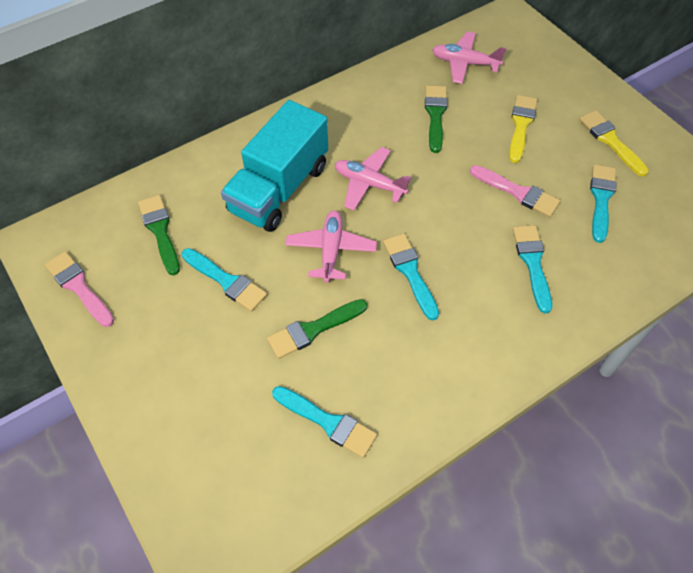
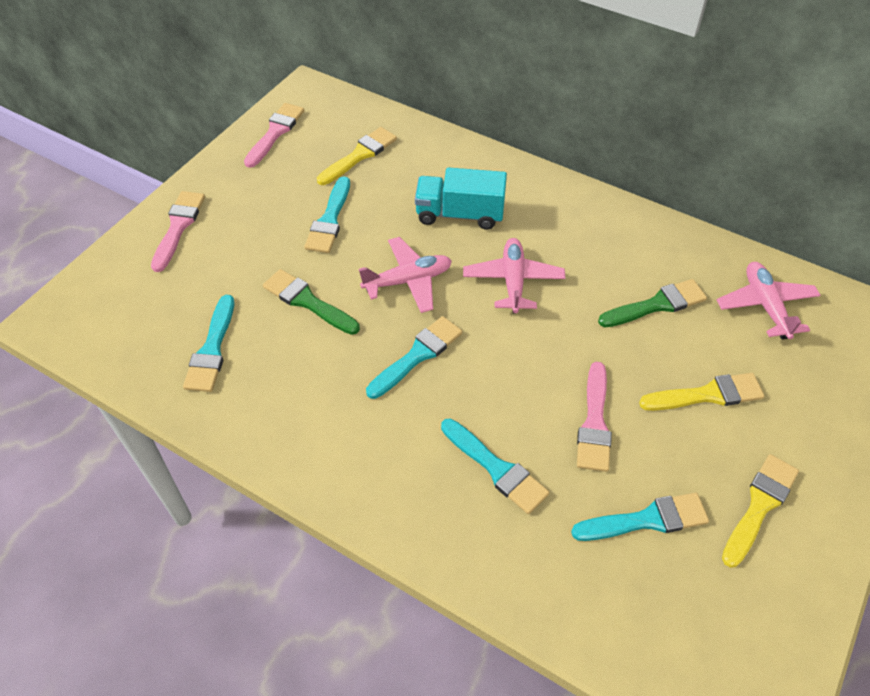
camera: 65 degrees right, 5 degrees down
green brush [138,195,180,275] -> yellow brush [317,127,397,185]
turquoise truck [221,100,328,232] -> turquoise truck [415,167,507,230], size x0.66
turquoise brush [513,225,552,313] -> turquoise brush turned 75 degrees clockwise [441,418,550,514]
none -> pink brush [151,191,205,272]

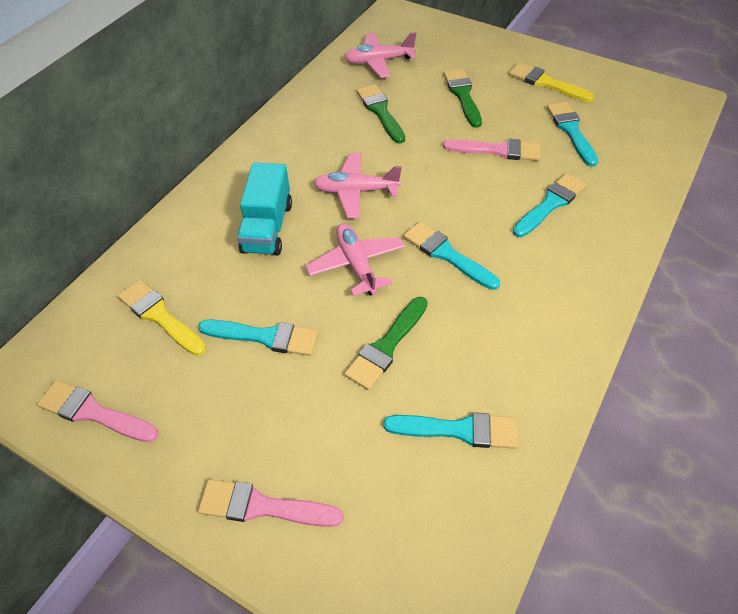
camera: 90 degrees left, 0 degrees up
yellow brush [639,373,764,411] -> green brush [444,69,482,128]

